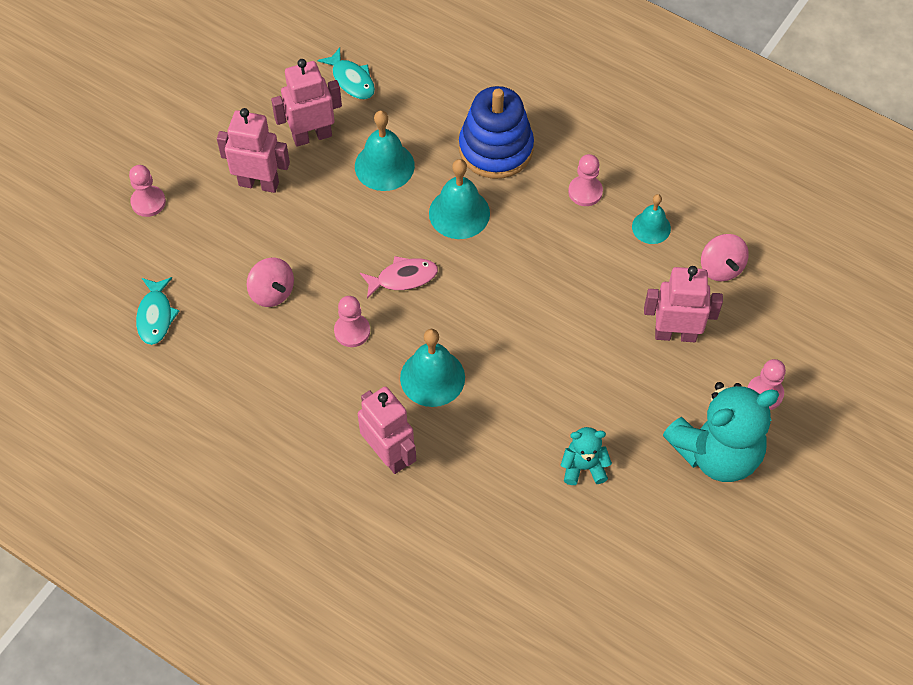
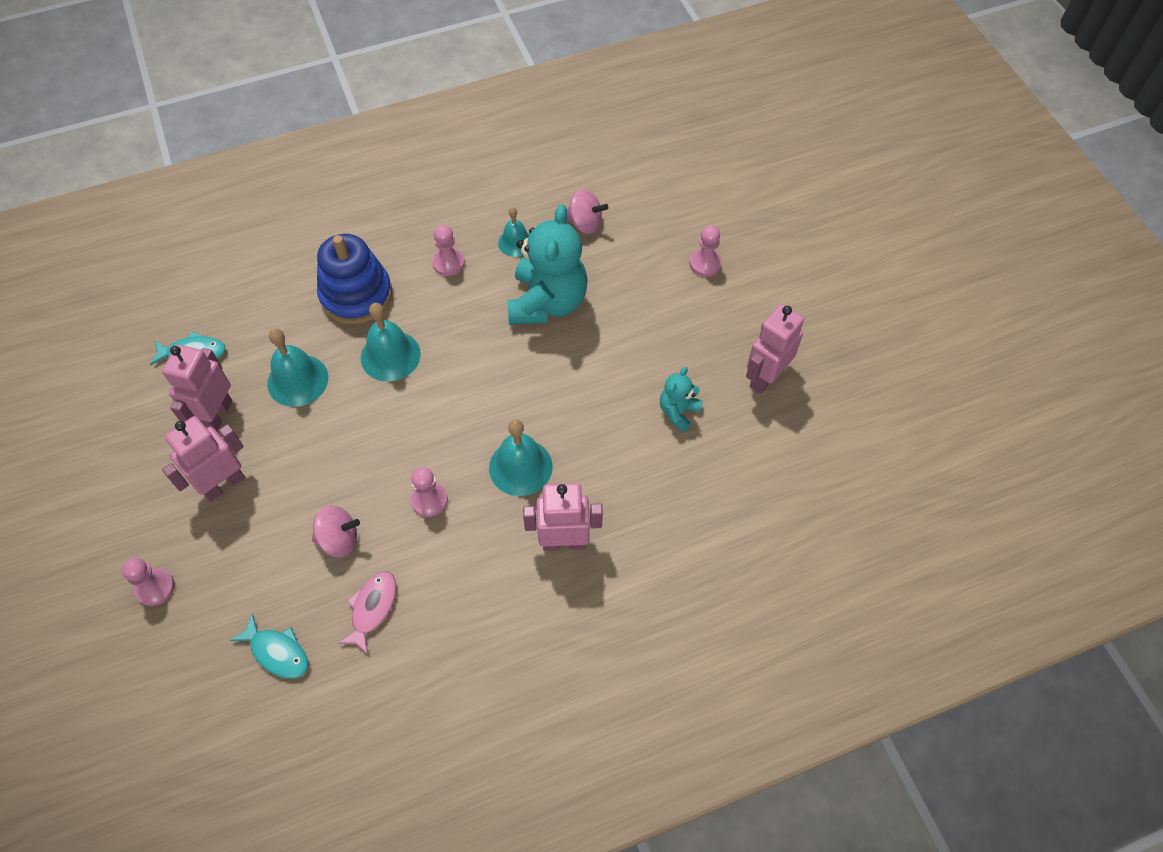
camera: 55 degrees left, 0 degrees up
pink fish [360,256,438,299] -> pink fish moved to [337,572,396,654]
pink robot [644,266,723,342] -> pink robot moved to [746,304,804,394]
turquoise teddy bear [663,382,779,482] -> turquoise teddy bear moved to [507,204,587,325]

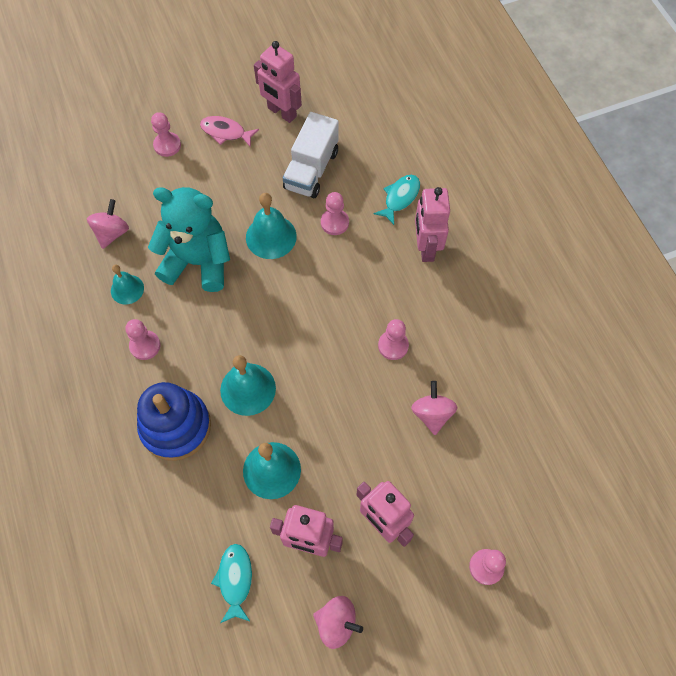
camera: 90 degrees left, 5 degrees up
turquoise fish [229,613,308,679] -> turquoise fish moved to [374,175,420,225]
pink fish [337,572,396,654] -> pink fish moved to [200,116,259,148]
turquoise bell [489,419,553,496] -> turquoise bell moved to [246,193,297,259]
turquoise teddy bear [660,367,703,432] -> white truck [283,112,339,198]
none -> pink spinning top [313,596,363,649]
none -> pink pawn [321,192,349,235]

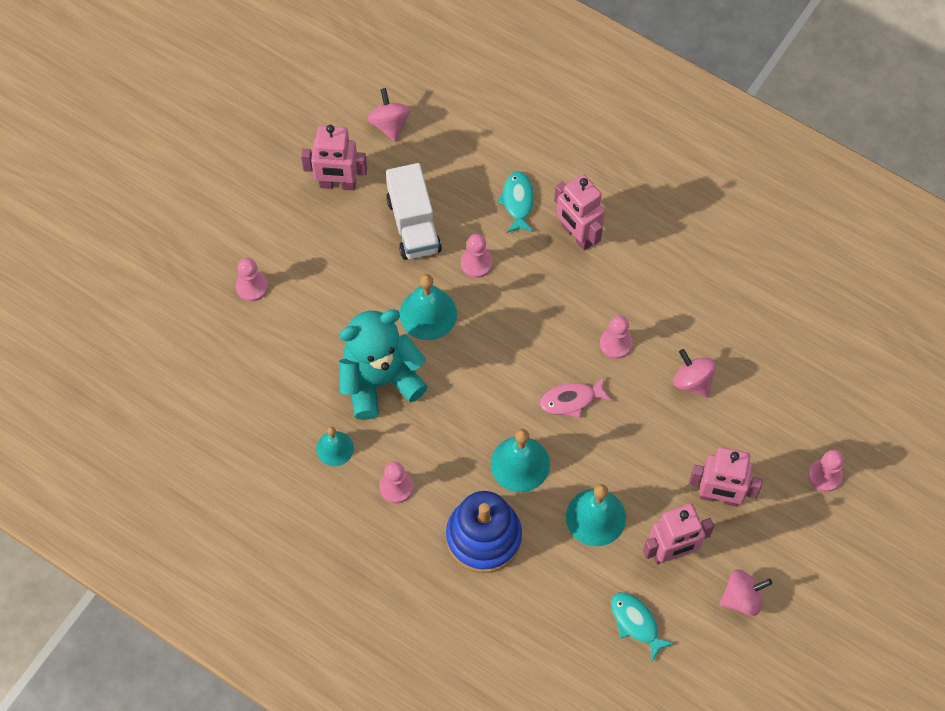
camera: 35 degrees left, 0 degrees up
pink spinning top [87,199,129,249] -> pink spinning top moved to [368,88,410,142]
pink fish [200,116,259,148] -> pink fish moved to [539,376,612,418]

